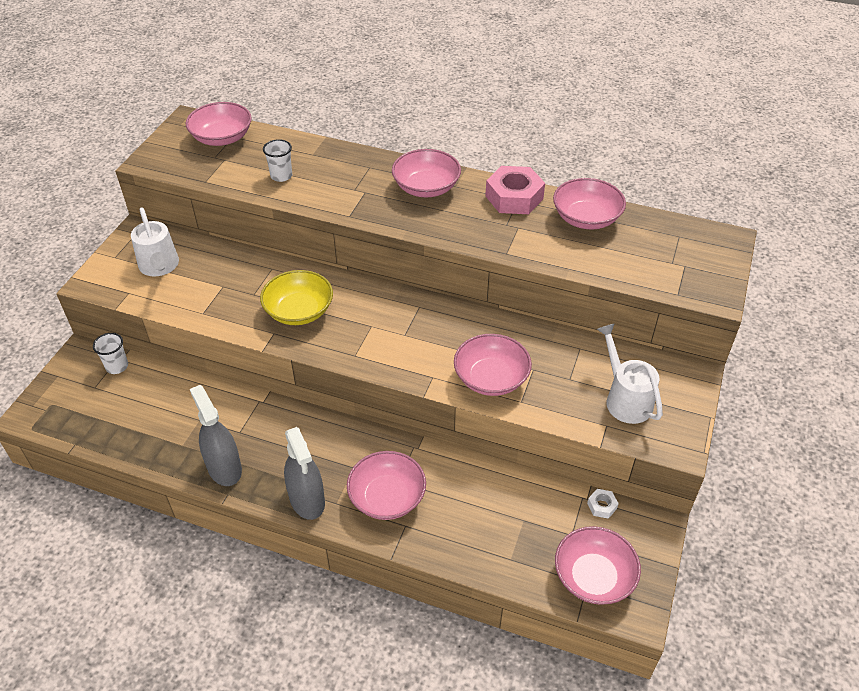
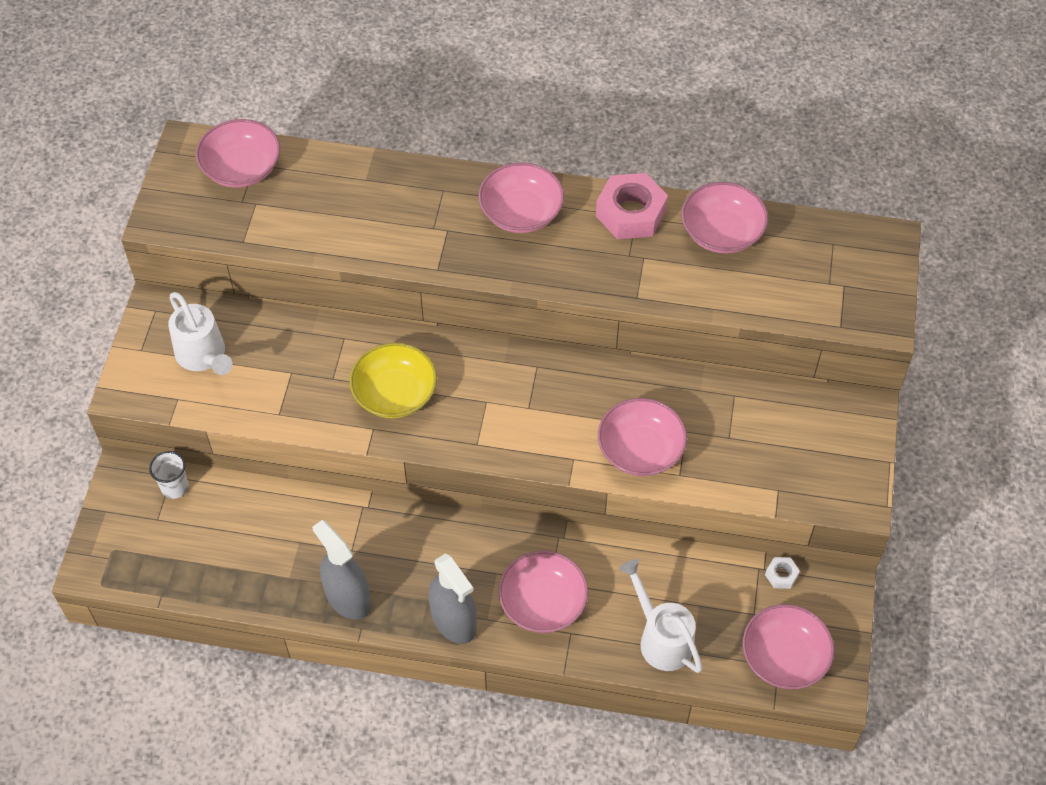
camera: 10 degrees left, 10 degrees up
white cup [263,139,292,182] -> none
white watering can [597,323,663,424] -> white watering can moved to [619,559,703,673]

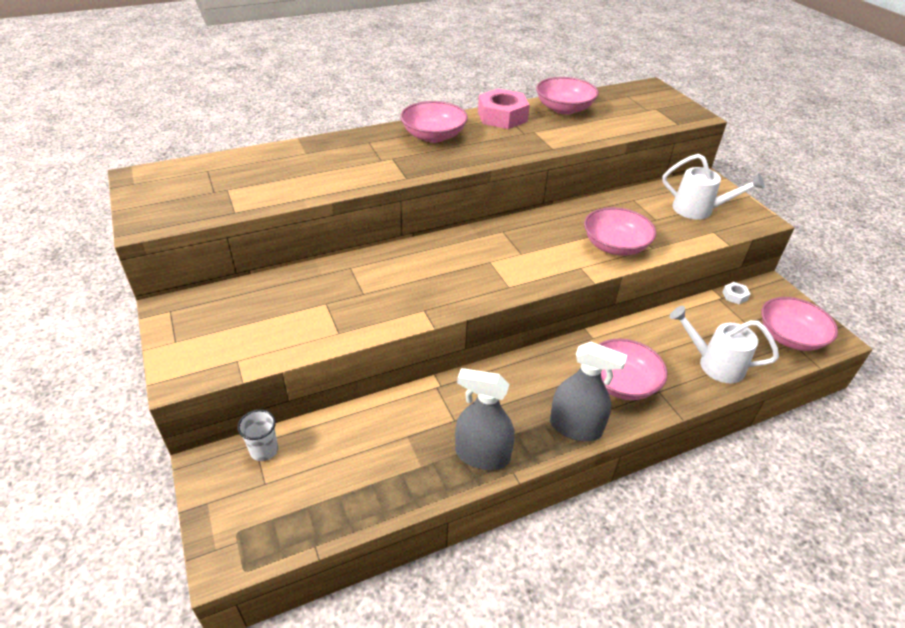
camera: 35 degrees left, 15 degrees down
white watering can [168,292,233,375] -> white watering can moved to [662,154,765,220]
pink bowl [196,119,280,188] -> none
yellow bowl [349,343,437,418] -> none

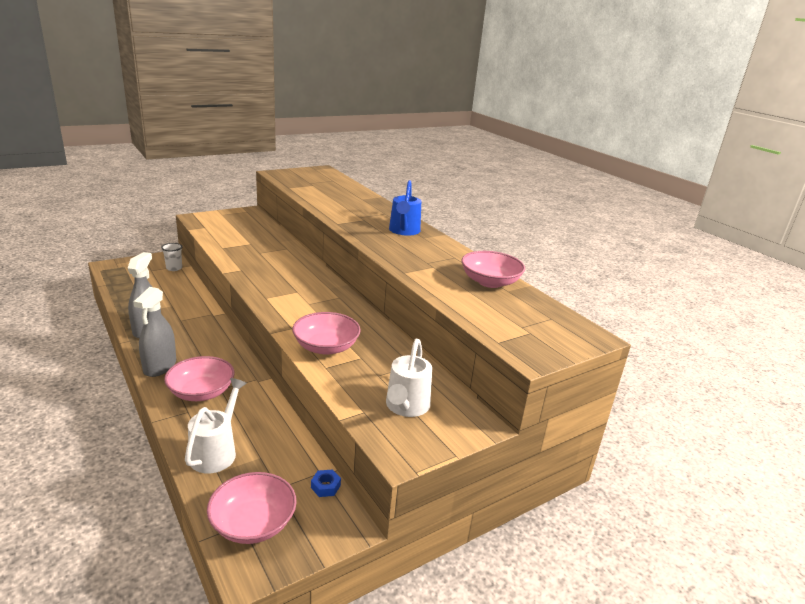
camera: 80 degrees right, 15 degrees down
pink bowl [400,101,468,143] -> blue watering can [389,180,421,236]
pink nut [478,89,530,129] -> none
white nut [722,282,750,304] -> blue nut [311,470,341,497]

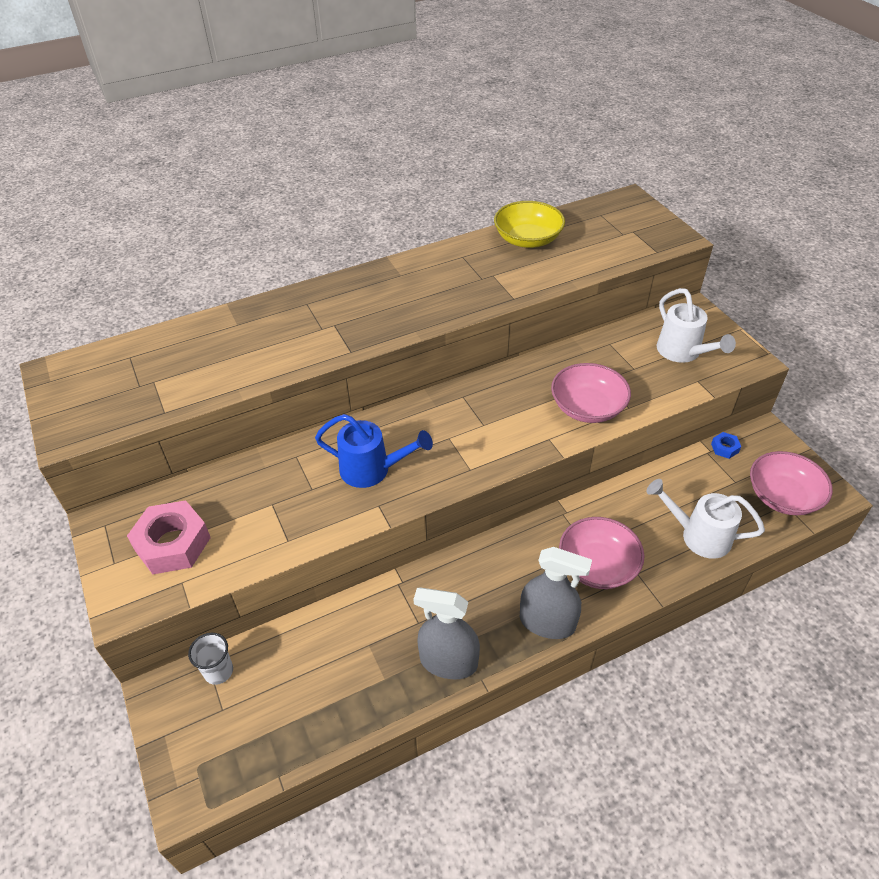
camera: 80 degrees left, 20 degrees up
white watering can [386,339,432,417] -> white watering can turned 45 degrees clockwise [657,288,736,363]
blue watering can [389,180,421,236] -> blue watering can moved to [315,414,433,488]
pink bowl [461,251,525,288] -> yellow bowl [494,201,565,248]
none -> pink nut [127,500,211,574]

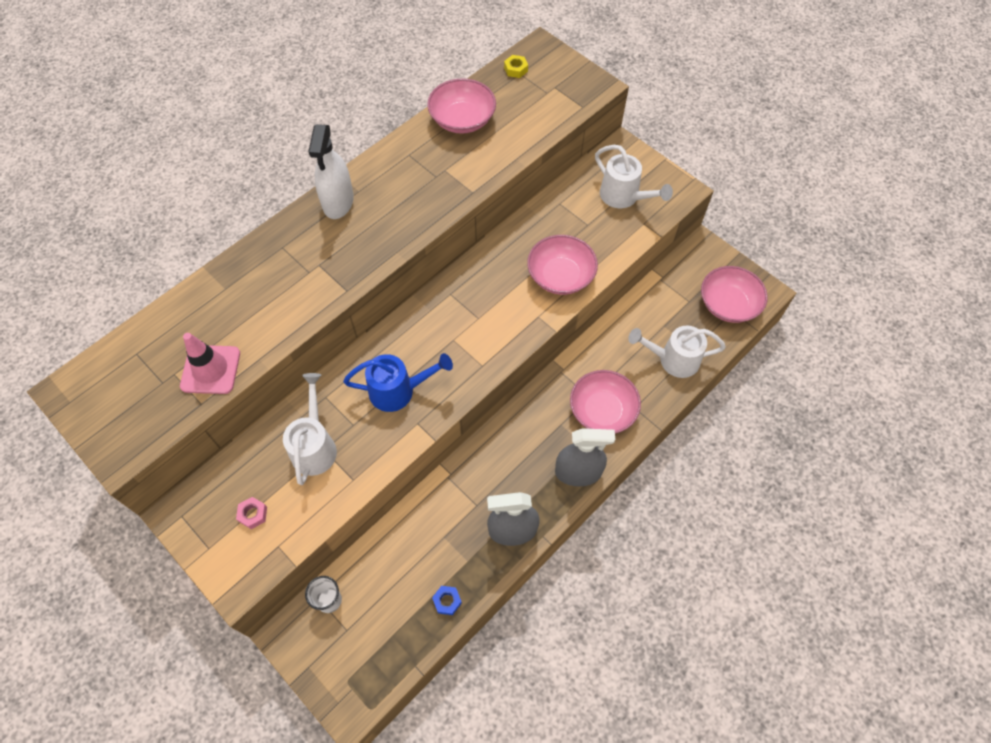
camera: 20 degrees left, 15 degrees up
pink nut [127,500,211,574] -> pink nut [236,497,267,529], size x0.45
yellow bowl [494,201,565,248] -> pink bowl [427,78,496,134]
blue nut [711,432,741,459] -> blue nut moved to [432,586,462,615]
none -> pink traffic cone [180,333,240,394]
none -> white watering can [283,373,337,485]
none -> white spray bottle [308,124,354,219]
none -> yellow nut [504,55,528,78]

